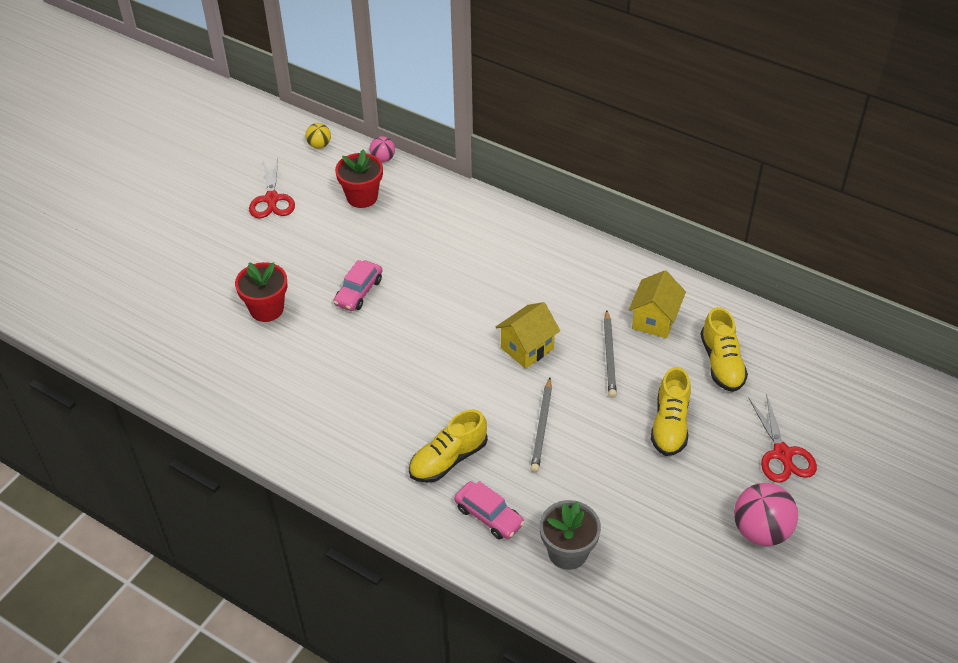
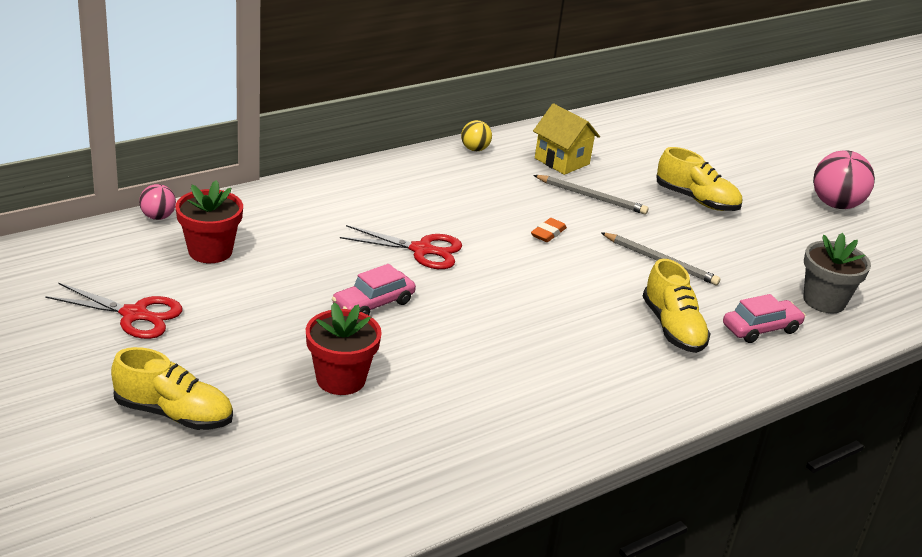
camera: 70 degrees left, 15 degrees down
yellow ball [305,123,331,149] -> yellow ball moved to [461,120,492,151]
pink car [333,260,382,311] -> pink car turned 90 degrees clockwise [332,264,416,315]
yellow house [495,302,560,369] -> orange eraser [531,218,567,242]
yellow shoe [700,307,748,392] -> yellow shoe moved to [111,347,233,430]
red scissors [749,394,817,483] -> red scissors moved to [340,225,462,269]

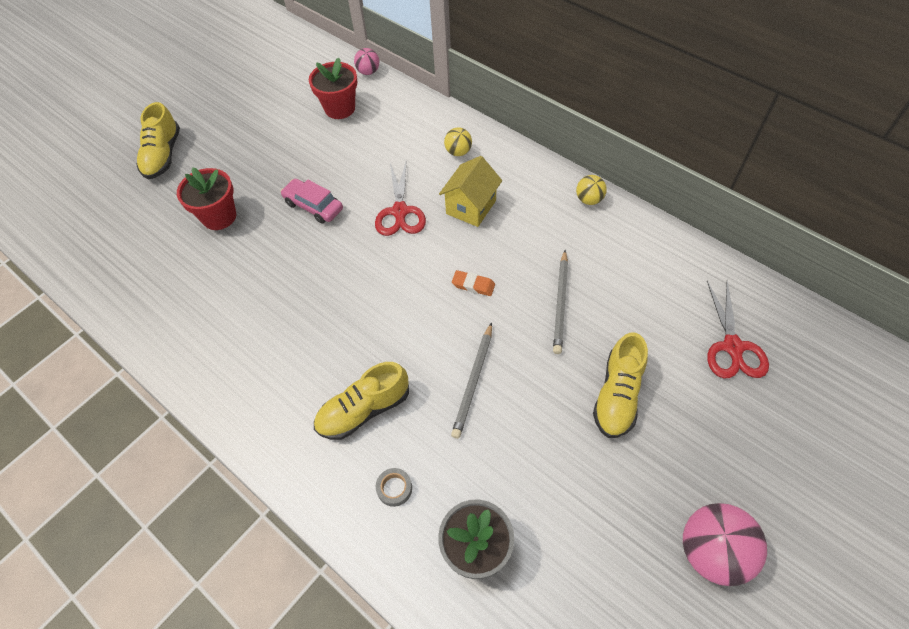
camera: 80 degrees right, 25 degrees up
red scissors [45,283,183,339] -> red scissors moved to [707,281,769,378]
yellow house [533,103,600,175] -> yellow house moved to [439,156,502,227]
pink car [723,294,806,343] -> grey tape [376,468,412,507]
none -> yellow ball [444,127,472,156]

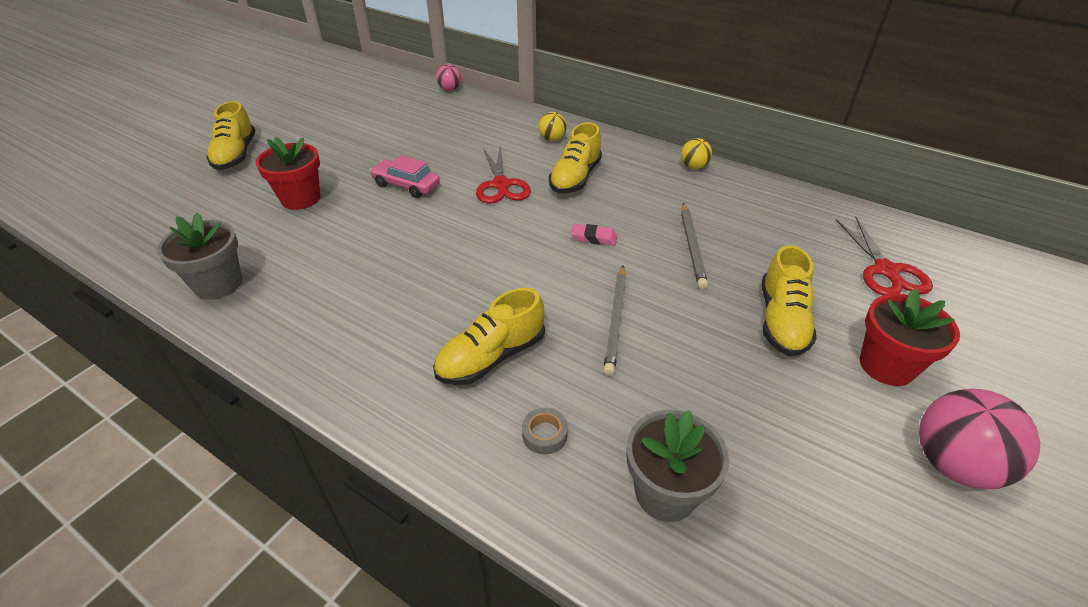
camera: 10 degrees left, 15 degrees down
red flower pot [309,57,357,119] -> red flower pot moved to [860,289,960,386]
yellow house [439,156,502,227] -> yellow shoe [549,122,602,193]
orange eraser [452,270,495,296] -> pink eraser [571,224,617,246]
none -> grey flower pot [157,213,242,300]

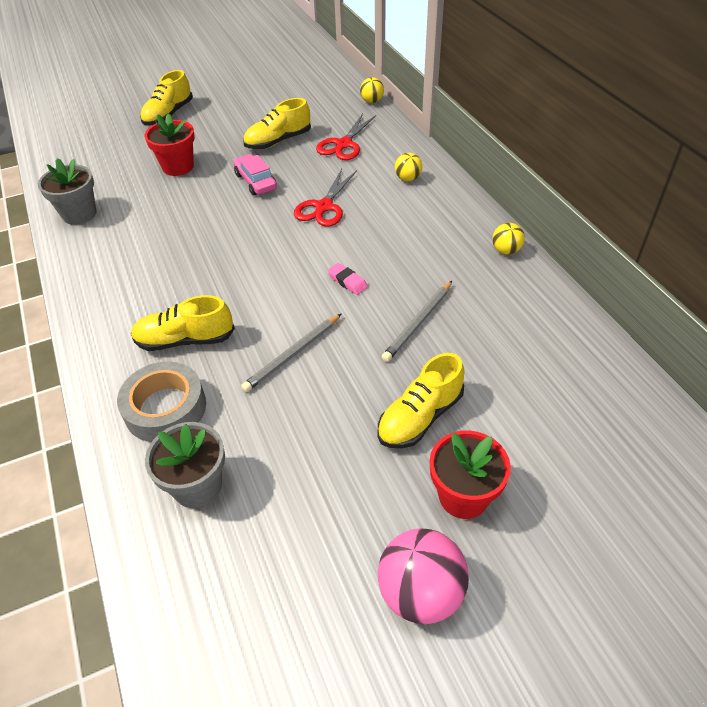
camera: 35 degrees right, 5 degrees up
pink ball [436,64,461,91] -> yellow ball [360,77,384,103]
grey tape [522,408,568,454] -> grey tape [117,361,206,442], size x2.29
yellow shoe [549,122,602,193] -> yellow shoe moved to [243,98,311,149]
red scissors [836,217,933,296] -> red scissors moved to [316,114,376,160]

